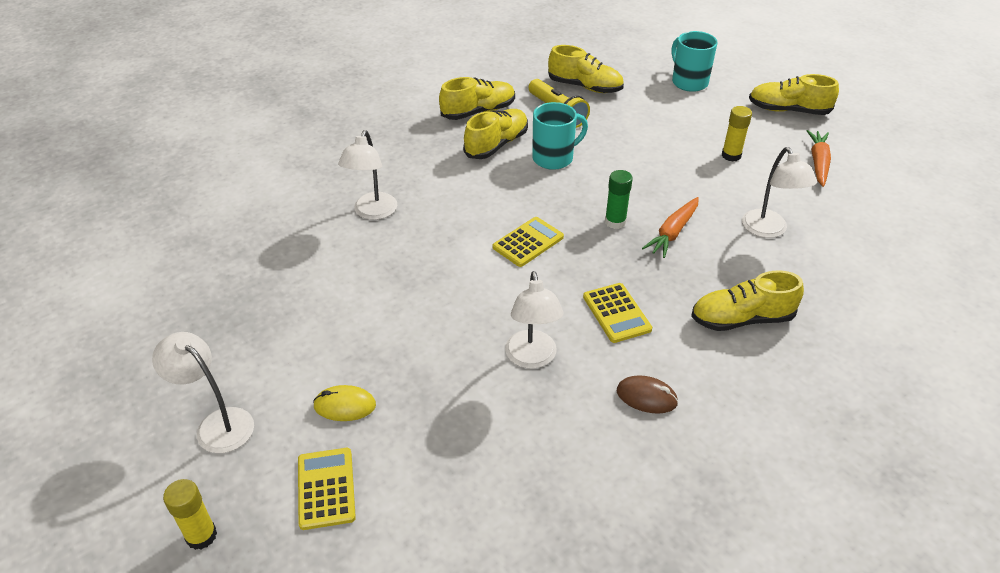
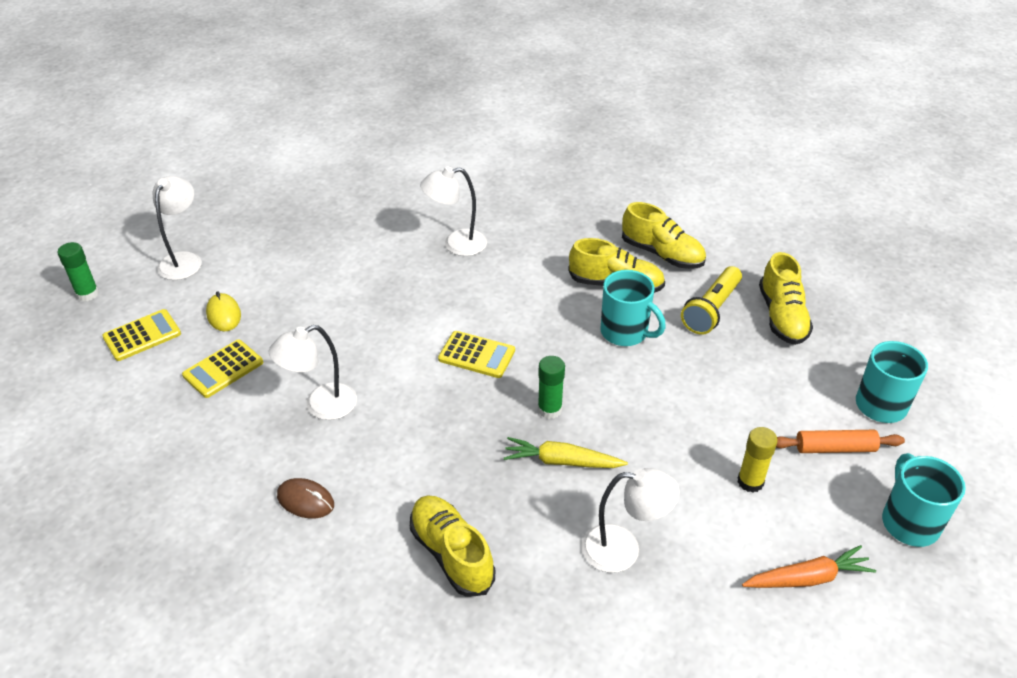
camera: 65 degrees right, 0 degrees up
yellow glue stick [163,479,217,550] -> green glue stick [58,242,99,301]
yellow calculator [583,283,652,343] -> yellow calculator moved to [182,339,263,398]
brown mouse [617,376,678,414] -> brown mouse turned 60 degrees counterclockwise [277,478,334,519]
orange carrot [642,197,699,258] -> yellow carrot [504,437,628,468]
white lamp [742,147,817,238] -> white lamp turned 135 degrees counterclockwise [582,468,680,573]
yellow shoe [749,74,839,115] -> turquoise mug [882,453,966,547]
none -> orange rolling pin [776,430,905,453]

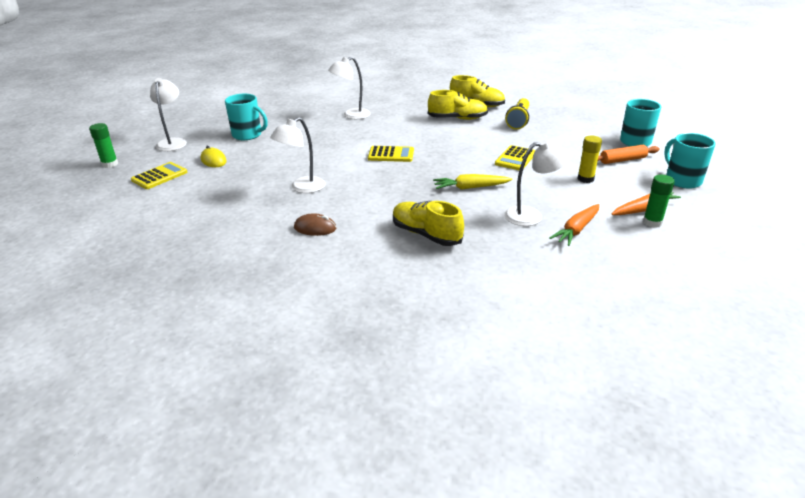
camera: 15 degrees left, 10 degrees down
yellow calculator [182,339,263,398] -> yellow calculator moved to [495,145,535,170]
green glue stick [538,356,565,419] -> green glue stick moved to [643,175,675,227]
turquoise mug [600,270,666,346] -> turquoise mug moved to [225,94,268,140]
yellow shoe [759,252,813,345] -> none
none -> orange carrot [549,204,599,246]

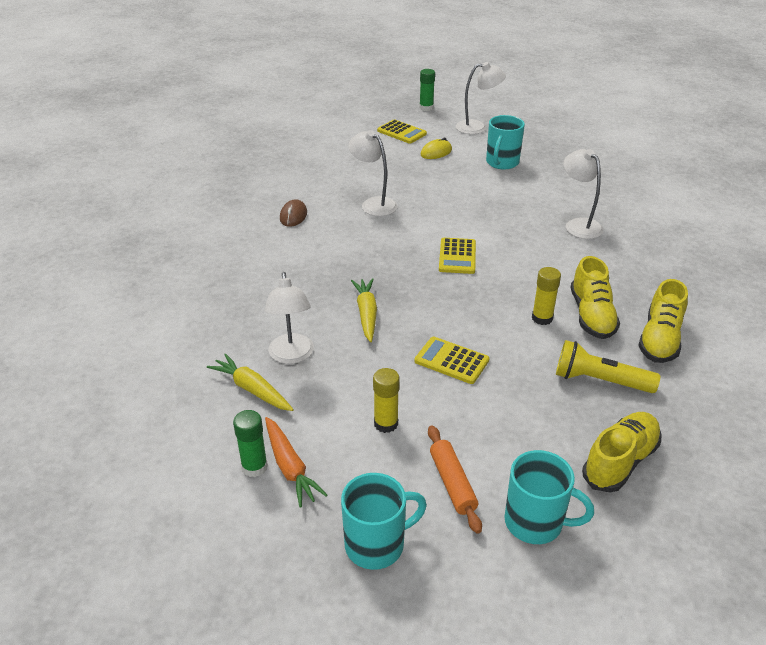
camera: 90 degrees right, 5 degrees up
yellow shoe [393,201,464,246] -> yellow shoe moved to [582,412,661,493]
orange carrot [549,204,599,246] -> yellow carrot [207,353,294,411]
none -> yellow glue stick [532,267,561,325]

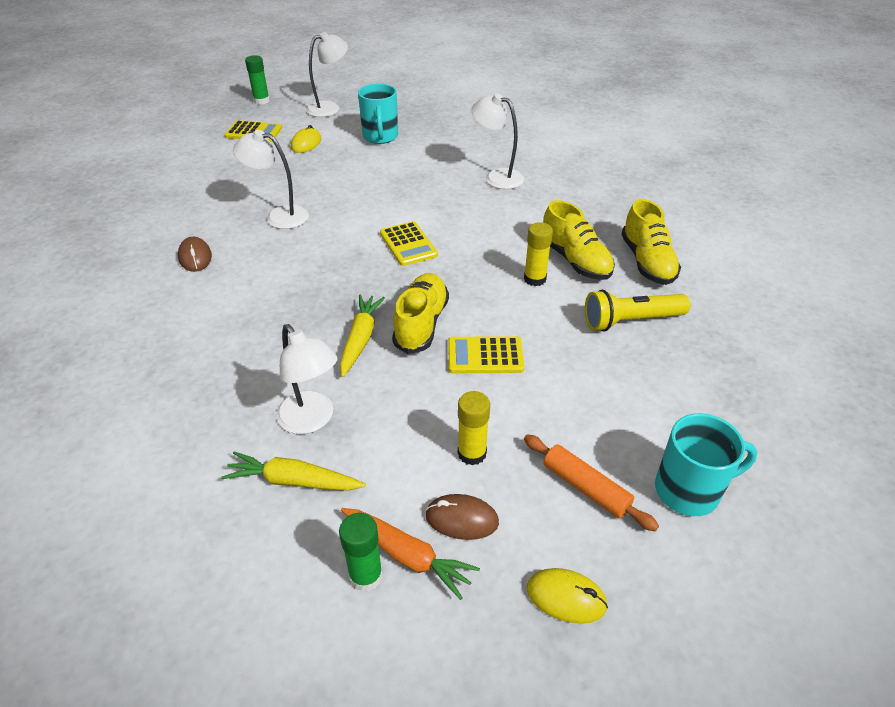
camera: 30 degrees left, 5 degrees up
turquoise mug [341,473,427,570] -> yellow mouse [527,568,608,624]
yellow carrot [351,278,377,342] -> yellow carrot turned 45 degrees clockwise [340,294,385,377]
yellow shoe [582,412,661,493] -> yellow shoe moved to [392,273,449,354]
none -> brown mouse [425,494,499,540]

